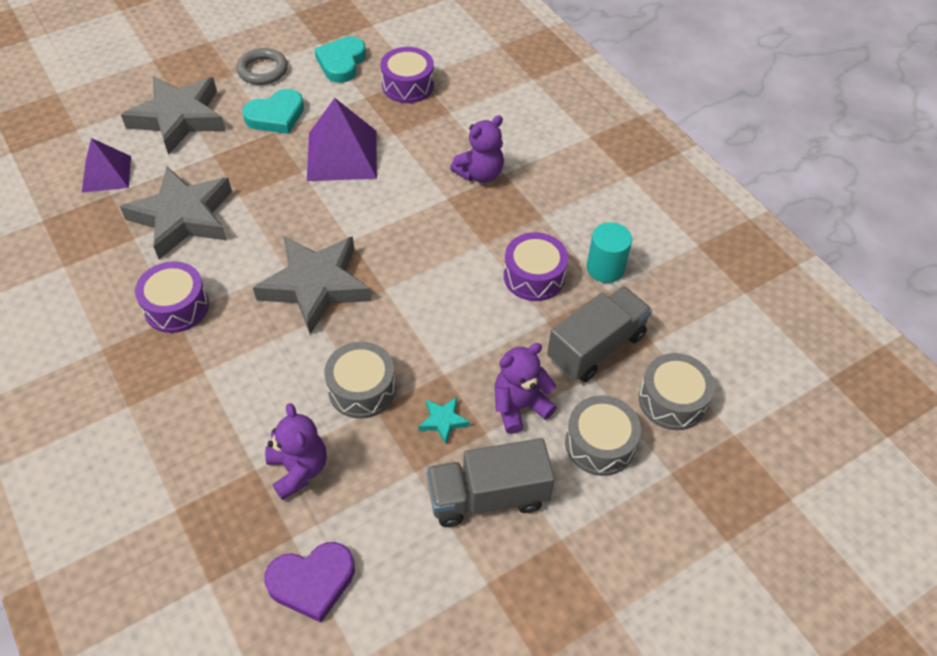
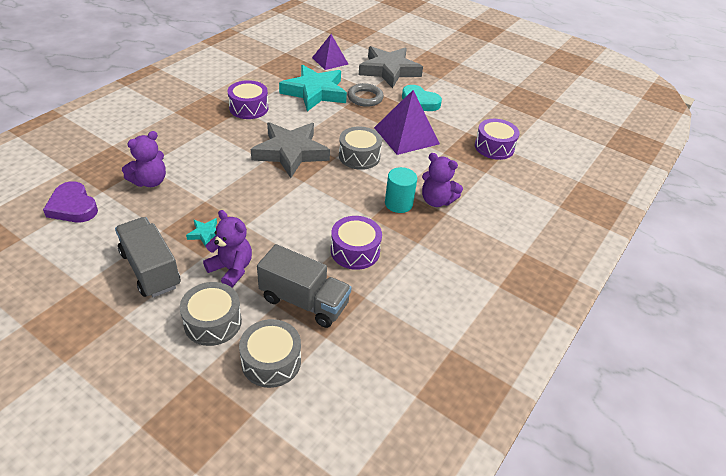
camera: 65 degrees right, 10 degrees down
grey star [120,167,232,259] -> turquoise star [279,65,347,111]
grey ring [236,48,288,85] -> grey ring moved to [347,83,384,107]
turquoise heart [314,37,366,83] -> none
grey drum [324,342,396,419] -> grey drum moved to [339,126,382,170]
turquoise cylinder [587,222,632,283] -> turquoise cylinder moved to [385,167,417,213]

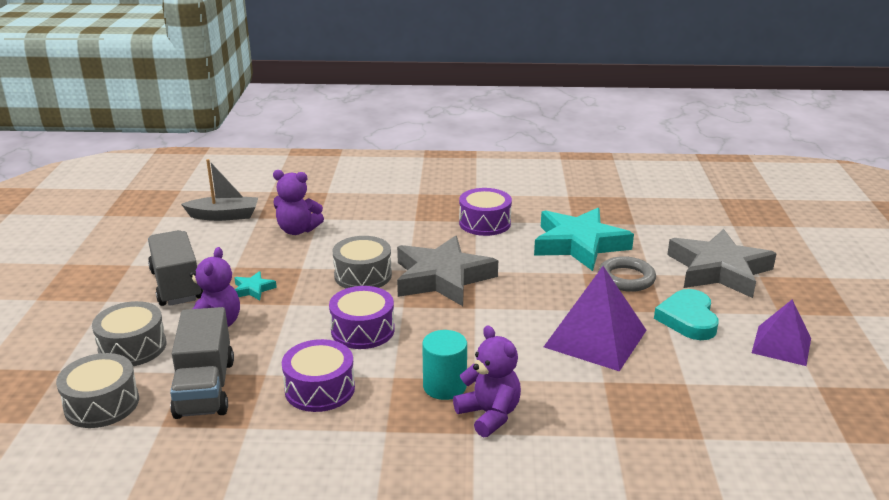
camera: 60 degrees right, 15 degrees down
purple heart [43,181,98,222] -> grey boat [181,159,258,221]
grey truck [115,217,181,298] -> grey truck turned 45 degrees counterclockwise [148,230,204,306]
purple pyramid [312,34,348,70] -> purple pyramid moved to [752,300,811,366]
grey drum [339,126,382,170] -> grey drum moved to [332,236,392,288]
purple teddy bear [422,153,463,207] -> purple teddy bear turned 150 degrees clockwise [453,325,521,437]
purple drum [475,119,520,160] -> purple drum moved to [329,286,395,349]

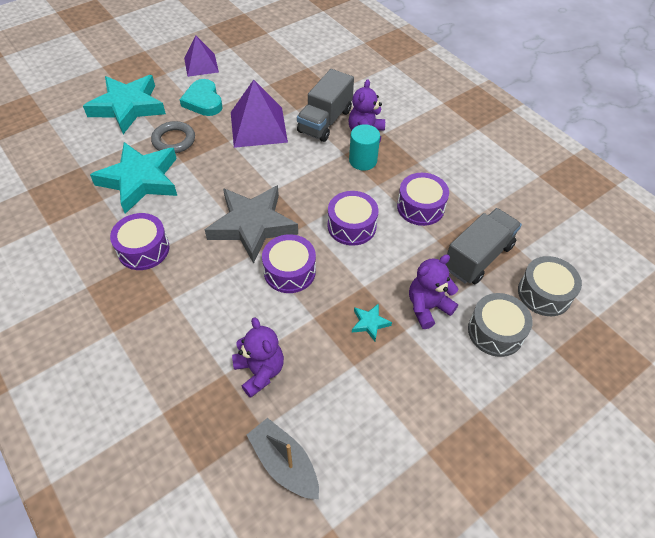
camera: 130 degrees left, 25 degrees up
grey truck [148,230,204,306] -> grey truck moved to [297,69,354,142]
grey drum [332,236,392,288] -> purple drum [262,234,316,293]
turquoise heart [654,289,719,340] -> turquoise heart turned 105 degrees clockwise [180,79,222,116]
grey star [667,229,777,298] -> turquoise star [83,75,166,134]

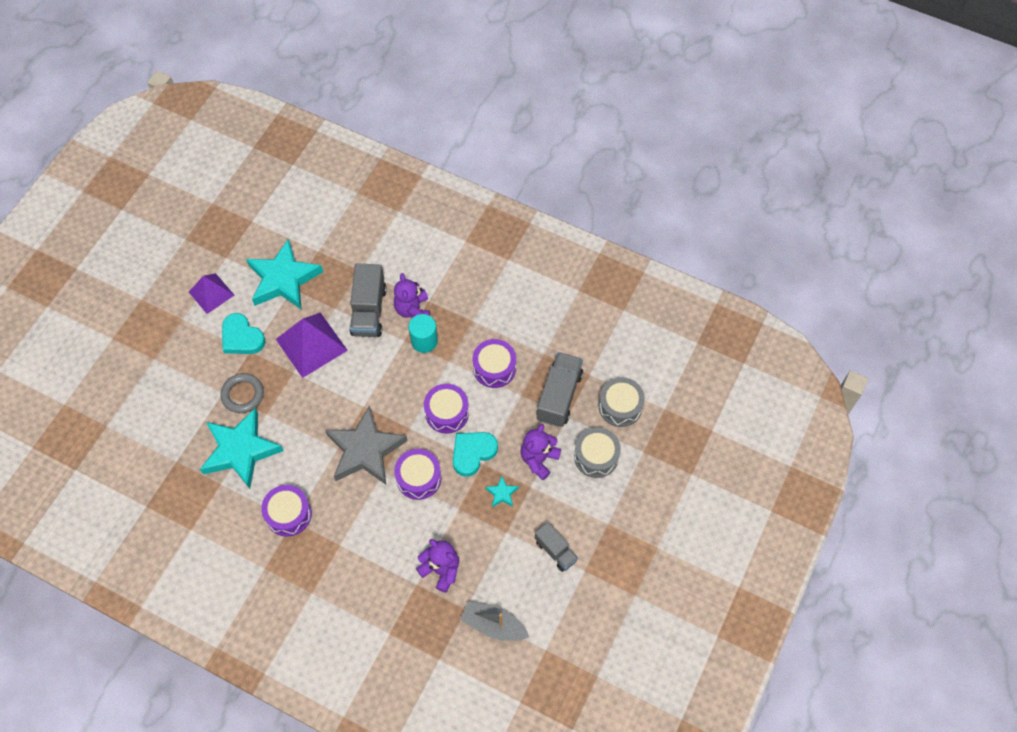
camera: 25 degrees left, 10 degrees up
turquoise star [83,75,166,134] -> turquoise star moved to [246,238,323,310]
none -> turquoise heart [453,432,498,477]
none -> grey truck [535,522,578,572]

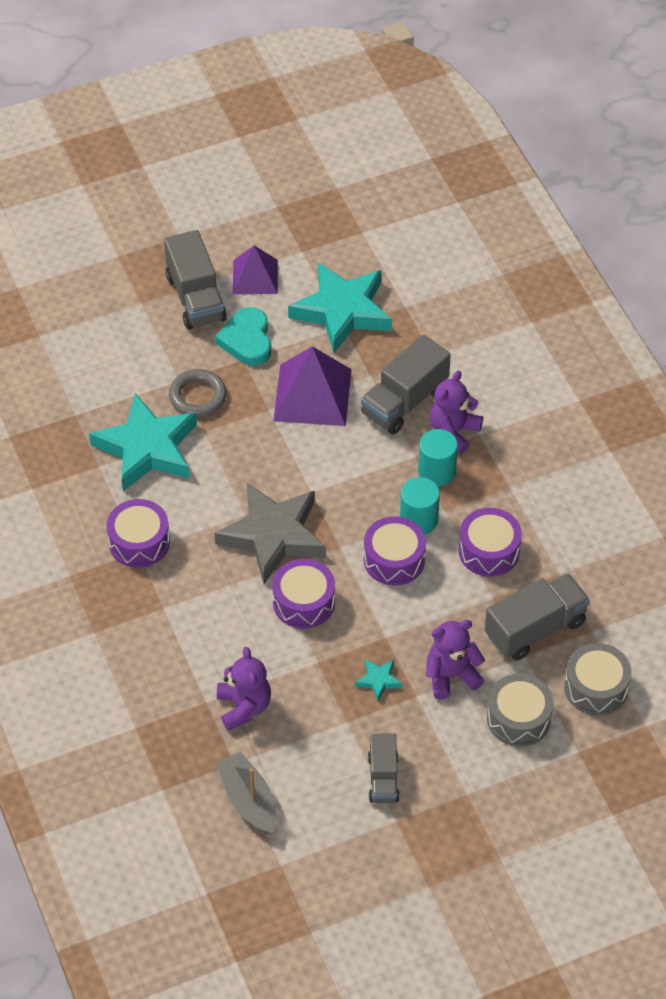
camera: 40 degrees right, 10 degrees down
turquoise heart [453,432,498,477] -> none
none -> grey truck [164,230,227,330]
none -> turquoise cylinder [400,477,440,534]

